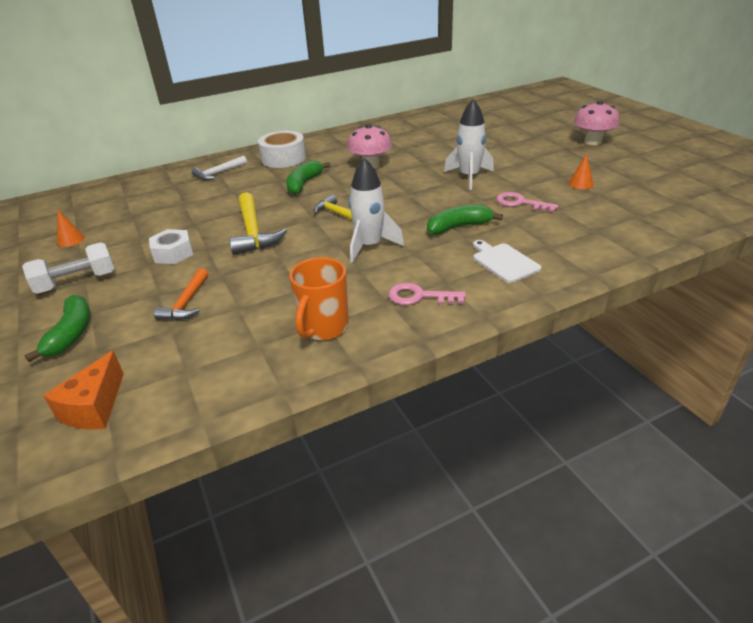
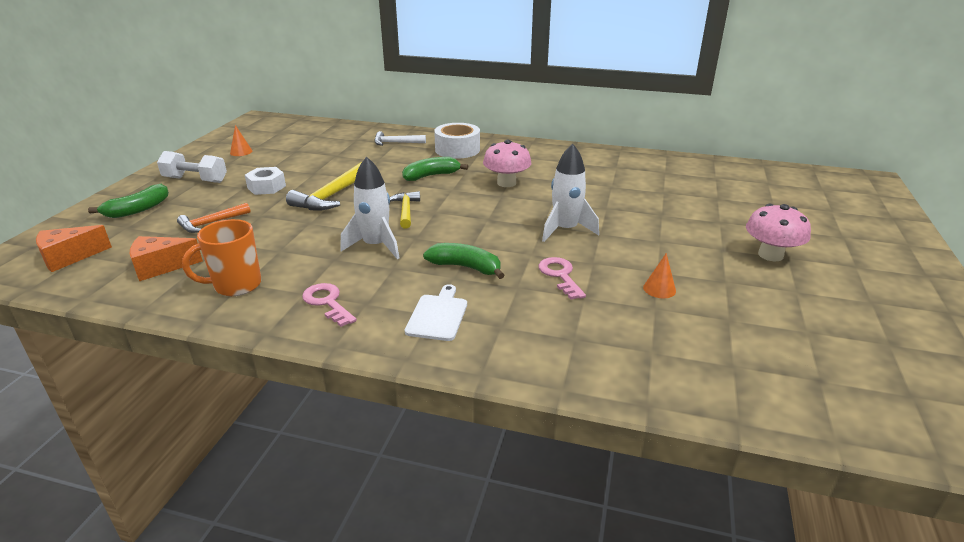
camera: 40 degrees right, 5 degrees down
none -> orange cheese [130,236,203,281]

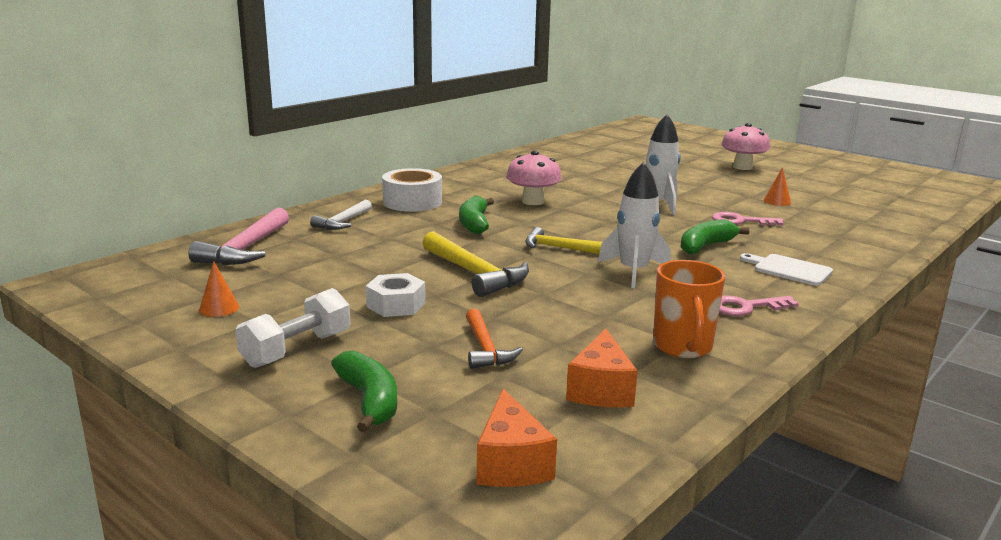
camera: 65 degrees left, 10 degrees down
none -> pink hammer [188,208,289,265]

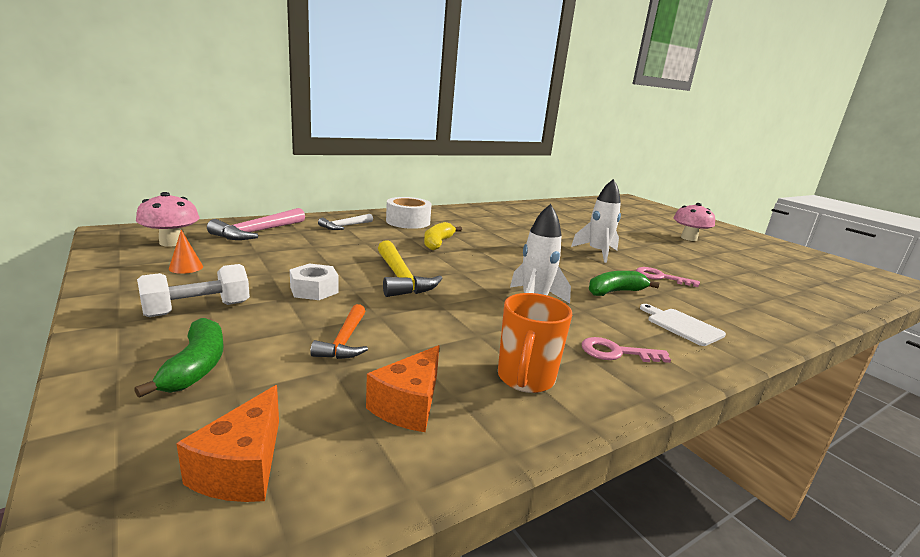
camera: 15 degrees right, 0 degrees up
green banana [459,196,494,234] -> yellow banana [424,222,462,250]
pink mushroom [506,151,562,205] -> pink mushroom moved to [136,192,200,247]
yellow hammer [525,227,602,254] -> none
orange cone [763,167,791,206] -> none

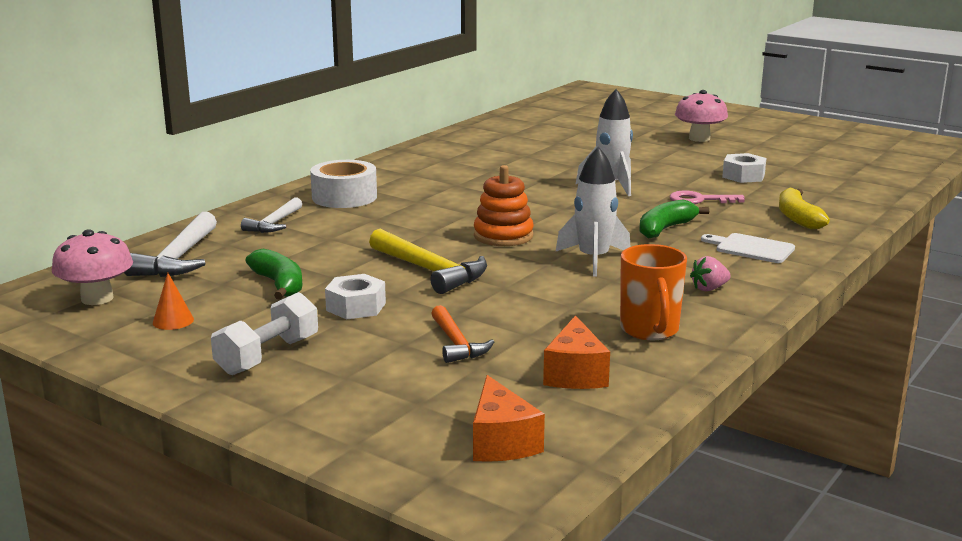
camera: 20 degrees left, 0 degrees up
green banana [134,318,224,398] -> green banana moved to [245,248,302,300]
pink hammer [207,208,305,240] -> white hammer [124,212,217,277]
yellow banana [424,222,462,250] -> yellow banana moved to [779,188,830,230]
pink key [581,337,671,363] -> pink strawberry [690,256,731,291]
none -> orange stacking toy [474,165,534,246]
none -> white nut [722,153,766,183]

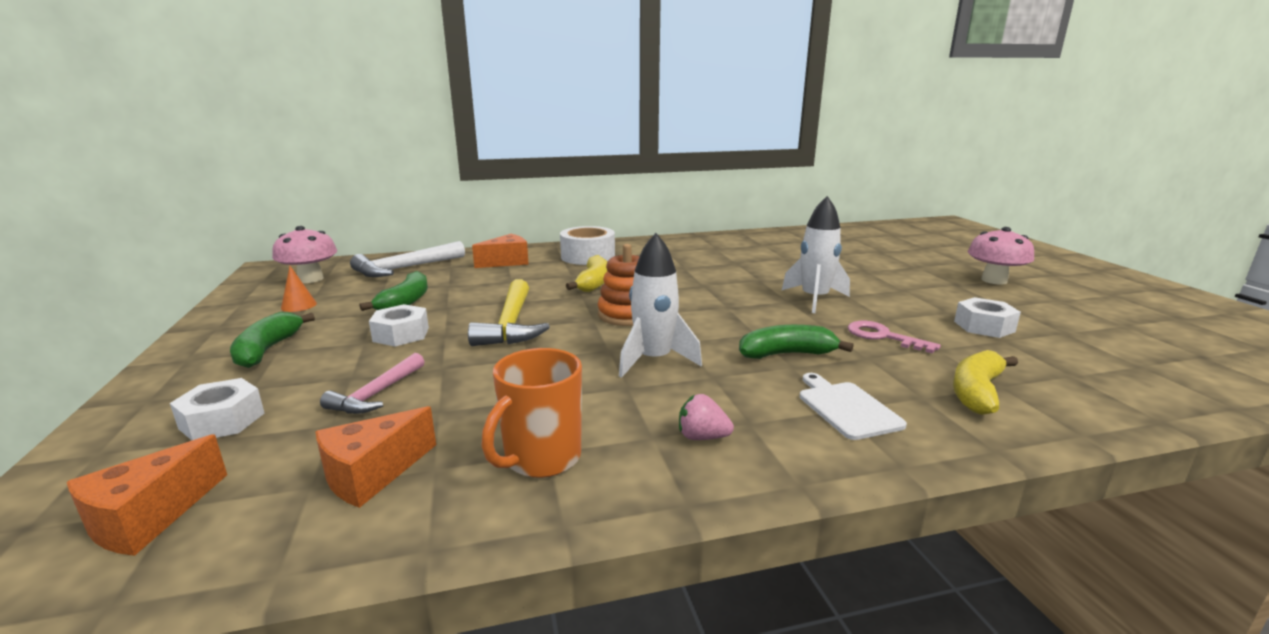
camera: 40 degrees right, 0 degrees up
white dumbbell [211,292,318,375] -> green banana [230,312,315,368]
white hammer [241,197,302,233] -> orange cheese [472,234,529,268]
orange hammer [431,305,494,363] -> pink hammer [320,353,425,414]
none -> white nut [170,378,264,440]
none -> yellow banana [566,255,607,292]

